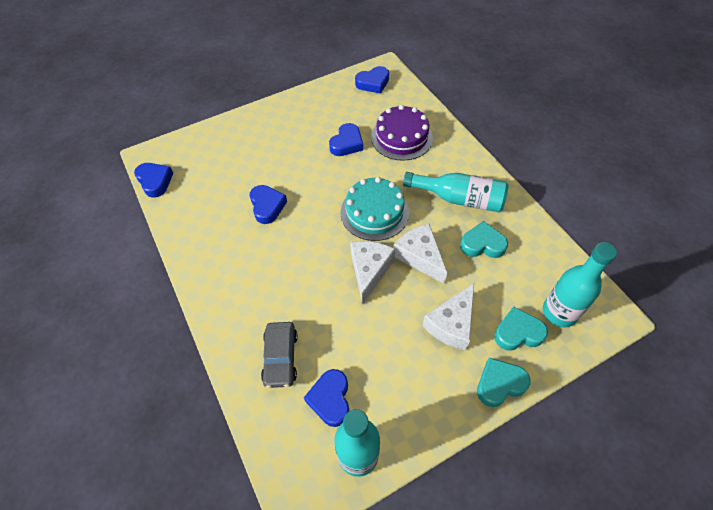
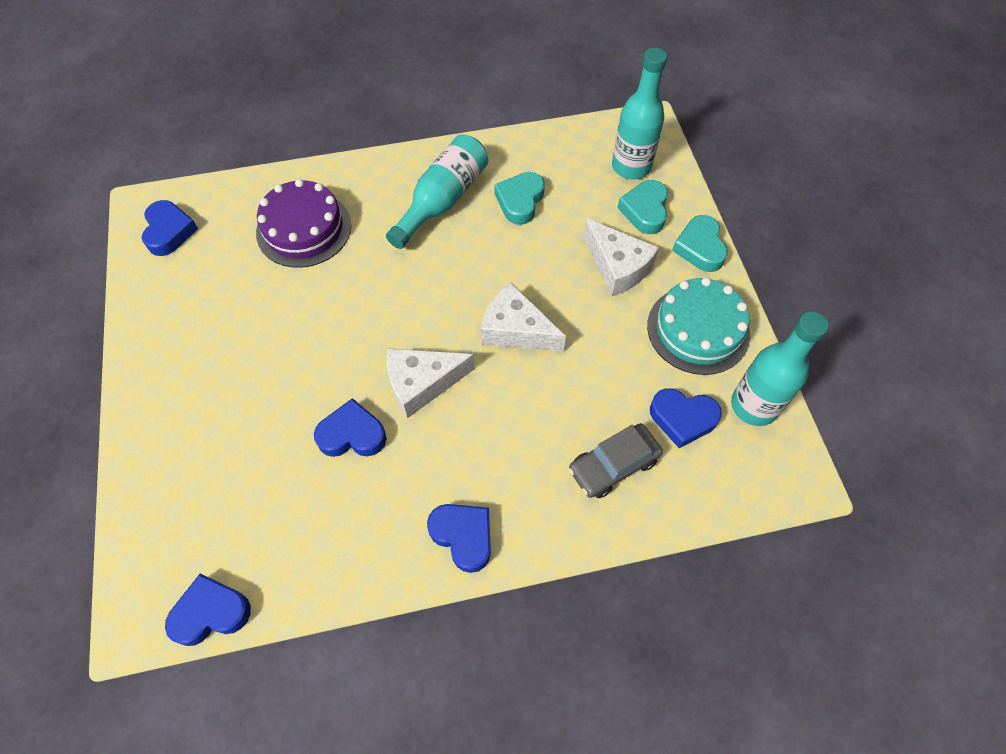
camera: 75 degrees left, 5 degrees up
grey car [261,322,298,388] -> grey car turned 135 degrees clockwise [569,423,663,498]
blue heart [329,123,363,156] -> blue heart moved to [427,504,491,573]
turquoise cake [341,177,409,241] -> turquoise cake moved to [647,277,750,375]
white cheese [393,224,447,284] -> white cheese moved to [387,348,475,418]

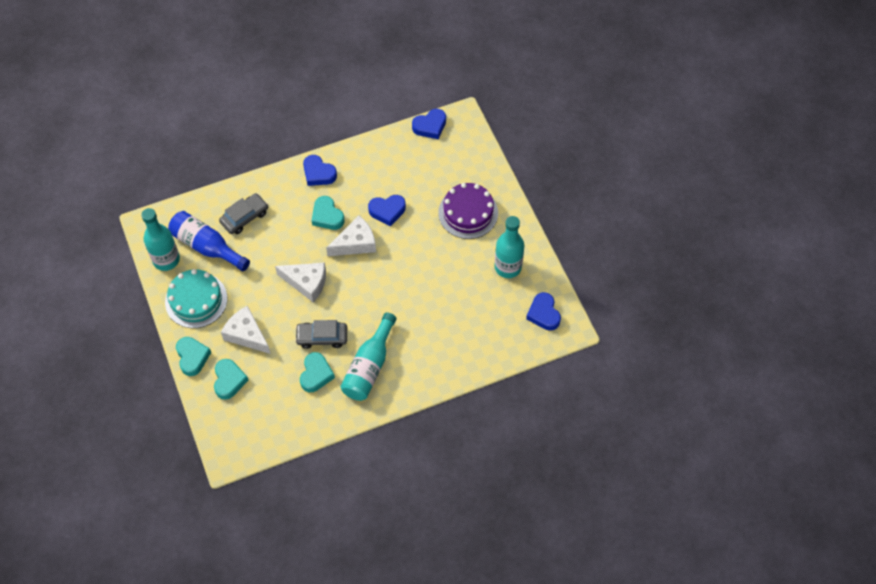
camera: 170 degrees right, 0 degrees up
purple cake [256,179,351,268] -> purple cake moved to [438,183,498,239]
turquoise bottle [612,48,667,180] -> turquoise bottle moved to [494,216,524,278]
blue heart [650,388,722,448] -> blue bottle [168,211,250,271]
none -> grey car [295,320,347,349]
none -> turquoise heart [312,196,345,230]

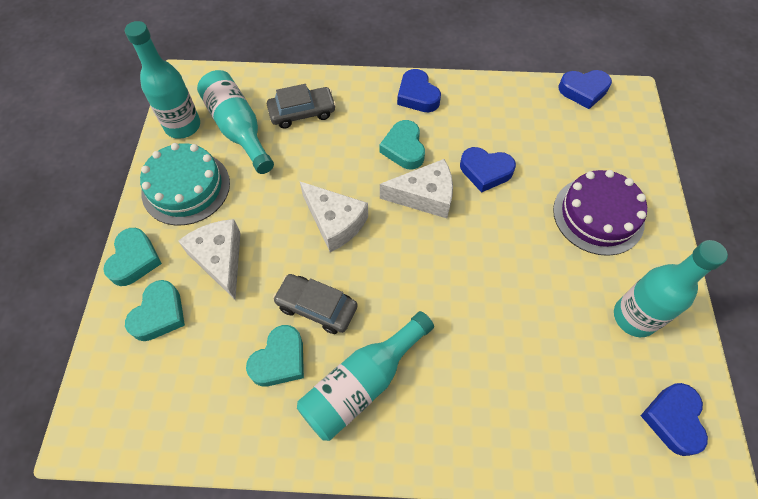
camera: 25 degrees right, 0 degrees up
blue bottle [168,211,250,271] -> turquoise bottle [197,70,274,174]

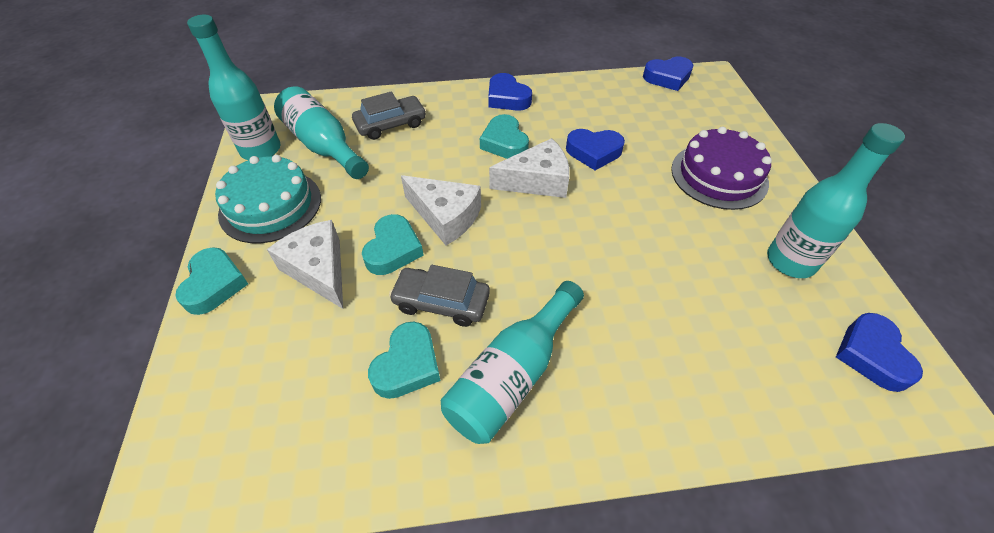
camera: 10 degrees left, 10 degrees down
turquoise heart [125,280,185,341] -> turquoise heart moved to [362,214,424,275]

